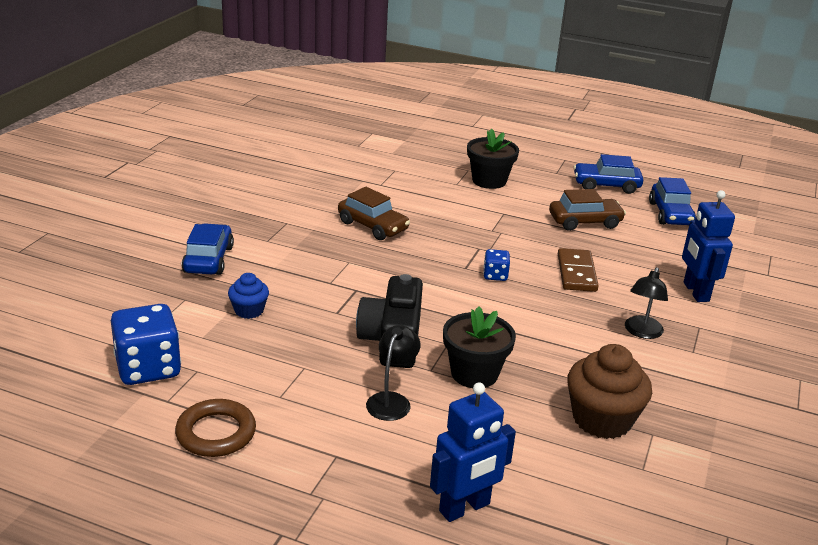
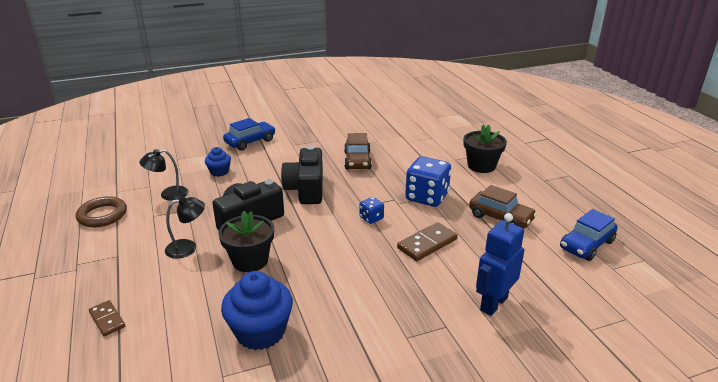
camera: 50 degrees right, 0 degrees up
blue dice [111,304,181,385] -> blue dice moved to [405,156,451,207]
blue robot [430,382,516,522] -> brown domino [89,300,125,336]
brown cupcake [567,344,652,439] -> blue cupcake [221,271,293,350]
blue car [573,154,643,194] -> none
black lamp [625,267,668,339] -> black lamp moved to [139,149,188,201]
none -> black camera [281,146,323,204]

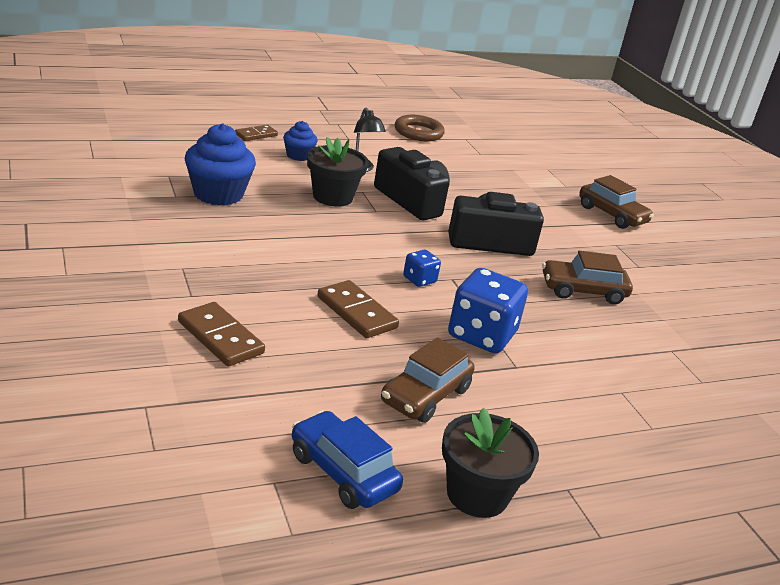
camera: 85 degrees right, 0 degrees up
black lamp [139,149,188,201] -> none
blue cupcake [205,147,231,177] -> blue cupcake moved to [283,121,318,161]
blue car [223,118,276,151] -> brown car [579,175,654,229]
black flower pot [464,125,507,173] -> black flower pot moved to [442,408,539,518]
blue robot [476,213,524,316] -> brown domino [178,302,265,366]

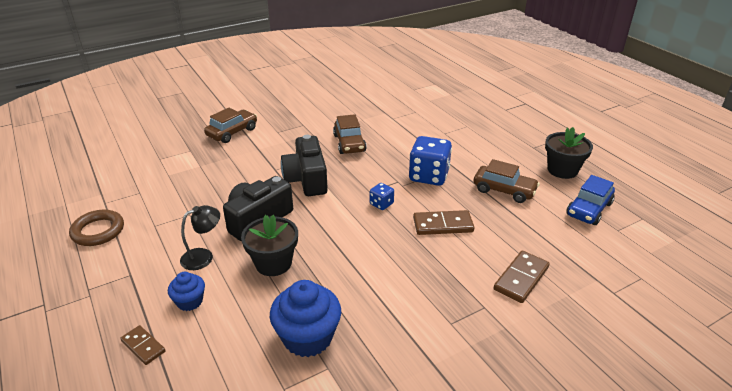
camera: 95 degrees left, 5 degrees up
brown domino [317,280,399,338] -> brown domino turned 45 degrees clockwise [413,210,475,235]

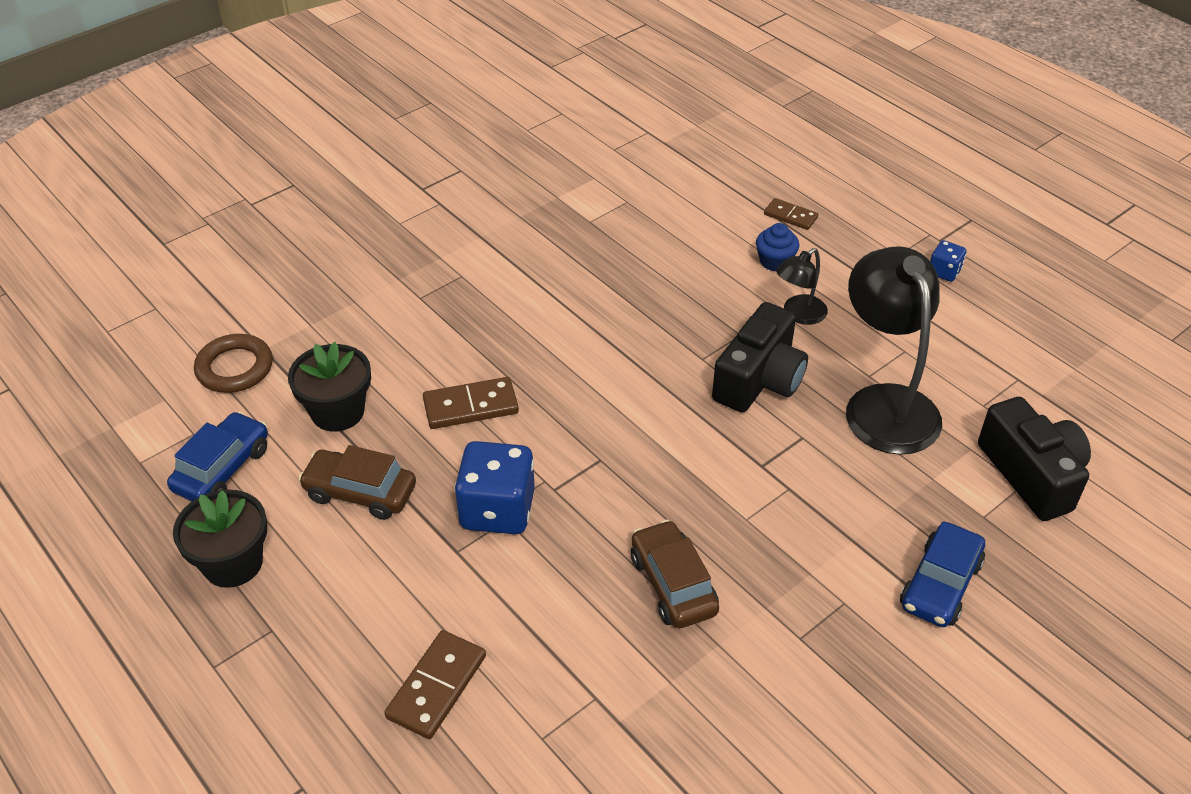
camera: 170 degrees right, 10 degrees up
brown ring [69,210,124,246] -> brown ring moved to [194,334,273,393]
brown car [204,108,257,143] -> blue car [900,521,985,627]
black flower pot [241,215,298,276] -> black flower pot moved to [288,342,371,432]
blue cupcake [270,280,341,357] -> none
black camera [281,135,328,196] -> black camera moved to [978,397,1091,521]
blue dice [370,183,394,210] -> blue dice moved to [930,240,967,282]
brown domino [494,251,550,303] -> brown domino moved to [384,630,486,739]
none -> black lamp [846,246,942,455]

